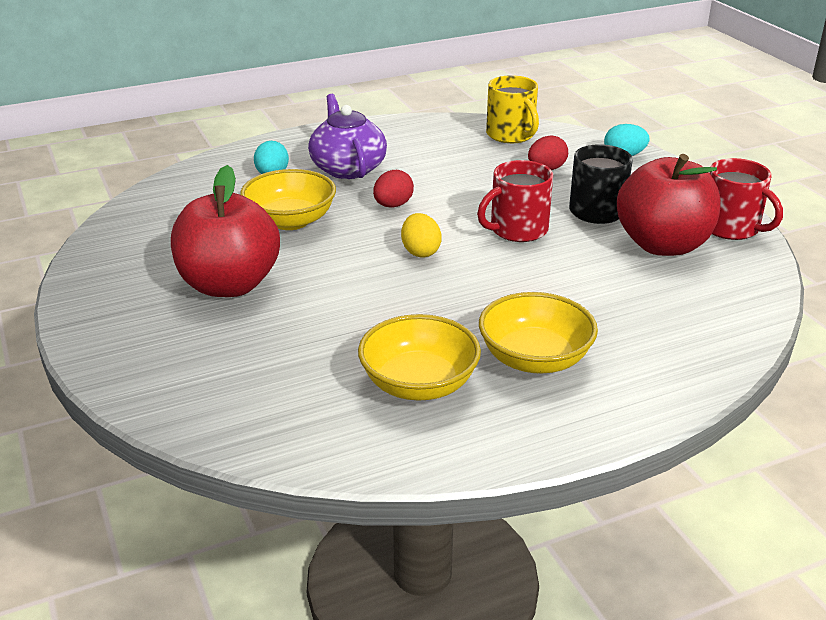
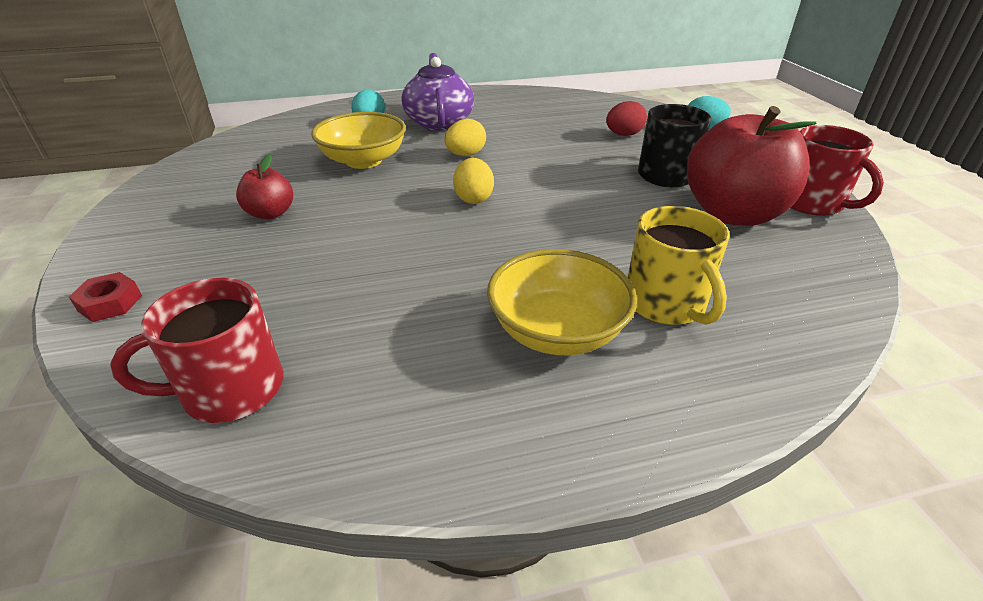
camera: 10 degrees right, 5 degrees up
red apple [171,165,280,297] -> red apple [236,154,293,219], size x0.48
yellow bowl [358,314,481,401] -> none
red egg [373,170,414,208] -> yellow egg [445,119,486,156]
red mug [477,160,553,242] -> red mug moved to [110,278,283,423]
yellow mug [486,75,539,143] -> yellow mug moved to [628,206,730,325]
none -> red nut [69,272,142,322]

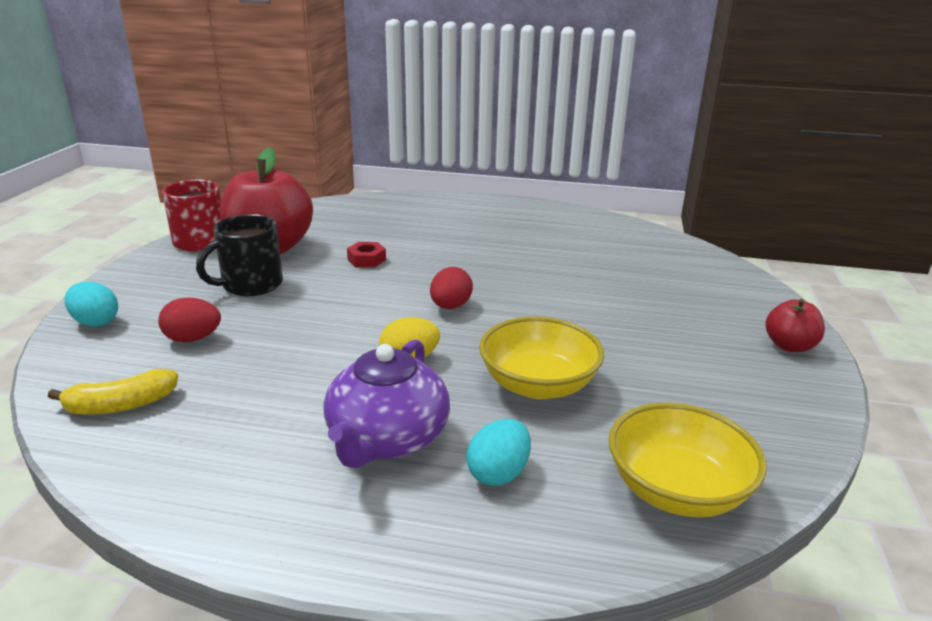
camera: 155 degrees left, 10 degrees down
red nut [69,272,142,322] -> red nut moved to [347,242,386,267]
red mug [110,278,283,423] -> none
red apple [236,154,293,219] -> red apple moved to [765,299,825,352]
yellow egg [453,158,494,204] -> red egg [430,267,473,309]
yellow bowl [487,249,637,355] -> yellow bowl moved to [609,402,767,517]
yellow mug [628,206,730,325] -> none
none -> yellow banana [48,369,178,415]

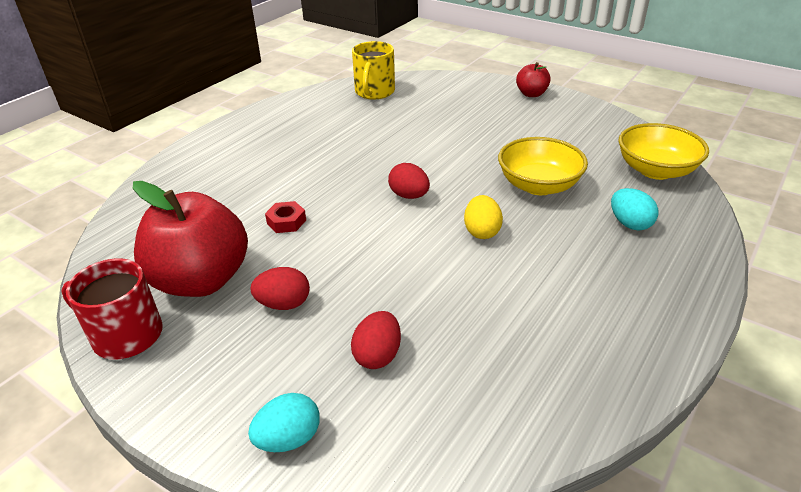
camera: 65 degrees left, 10 degrees up
yellow banana [48,369,178,415] -> none
black mug [196,214,283,296] -> red egg [250,267,310,310]
purple teapot [323,339,450,468] -> none
none -> yellow mug [352,41,395,100]

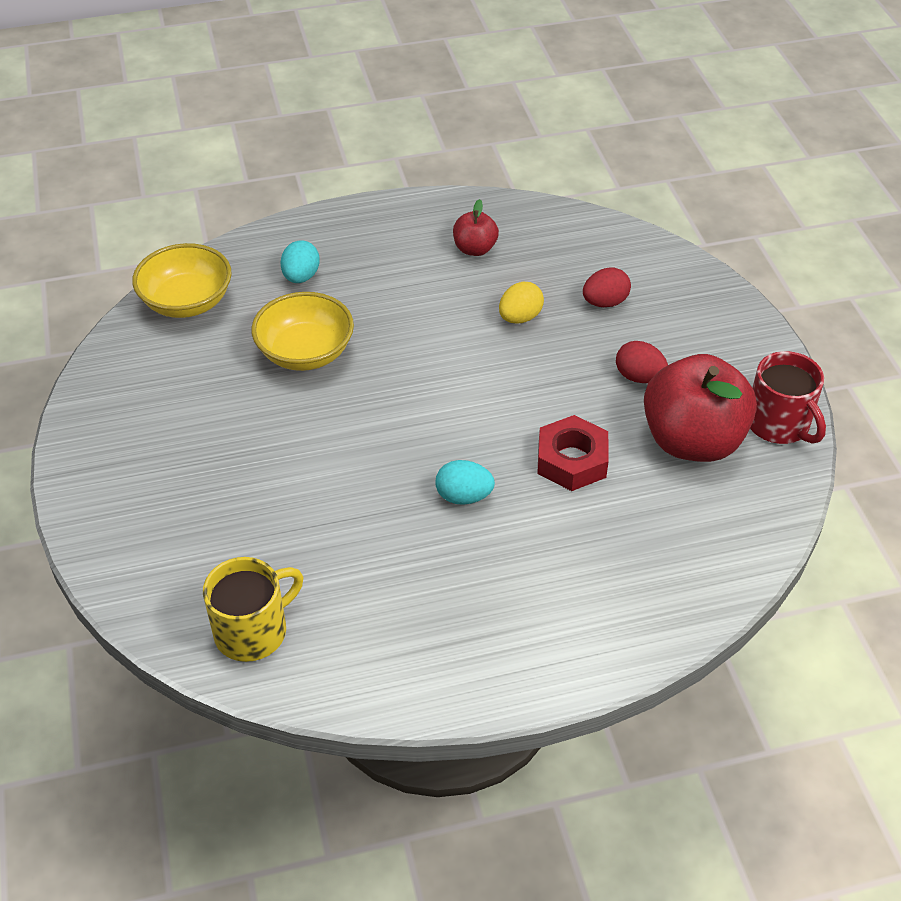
camera: 140 degrees left, 10 degrees up
turquoise egg [248,393,320,452] -> turquoise egg moved to [436,460,495,505]
red nut [265,201,306,233] -> red nut [537,415,609,491], size x1.69
red egg [388,163,430,199] -> none
yellow egg [464,195,503,239] -> yellow egg moved to [499,281,544,324]
red apple [516,62,551,97] -> red apple moved to [453,199,499,256]

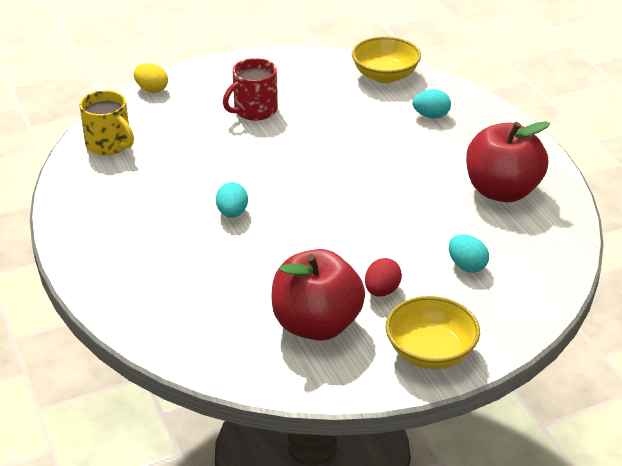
camera: 80 degrees right, 10 degrees down
yellow bowl [251,292,354,371] -> yellow bowl moved to [385,296,480,369]
red apple [453,199,499,256] -> red apple [466,121,550,202], size x2.08
yellow egg [499,281,544,324] -> yellow egg moved to [134,63,168,93]
red nut [537,415,609,491] -> none
red egg [583,268,631,307] -> turquoise egg [449,234,489,273]
red mug [750,351,826,444] -> red mug moved to [223,58,278,121]

